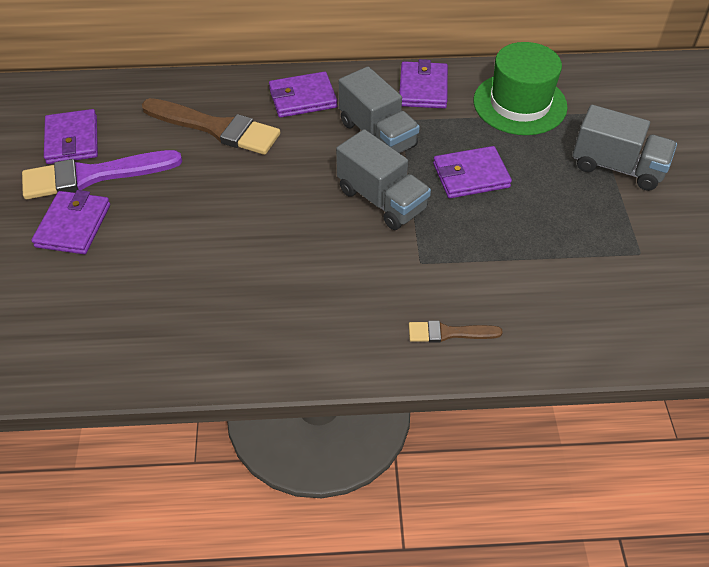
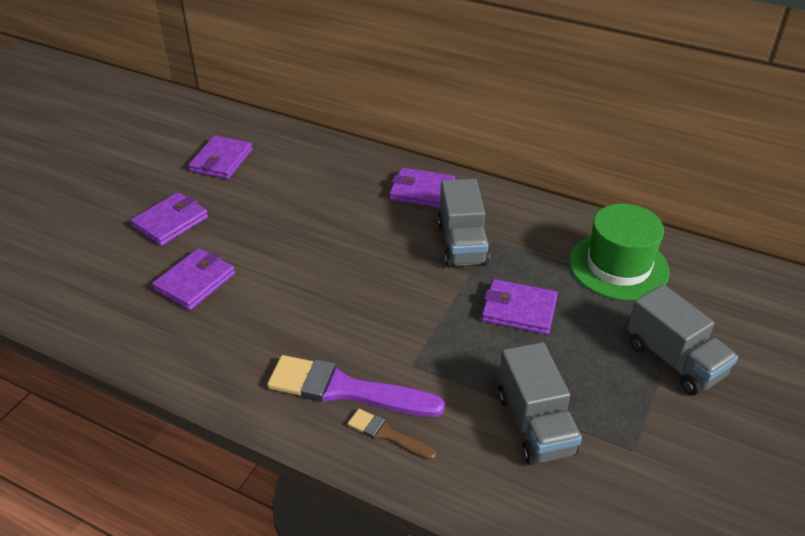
camera: 30 degrees right, 10 degrees down
purple brush [22,150,182,199] -> purple brush moved to [267,355,445,417]
brown brush [142,98,280,155] -> none
grey truck [336,129,431,230] -> grey truck moved to [498,342,582,465]
purple wallet [399,59,448,108] -> purple wallet moved to [152,248,235,310]

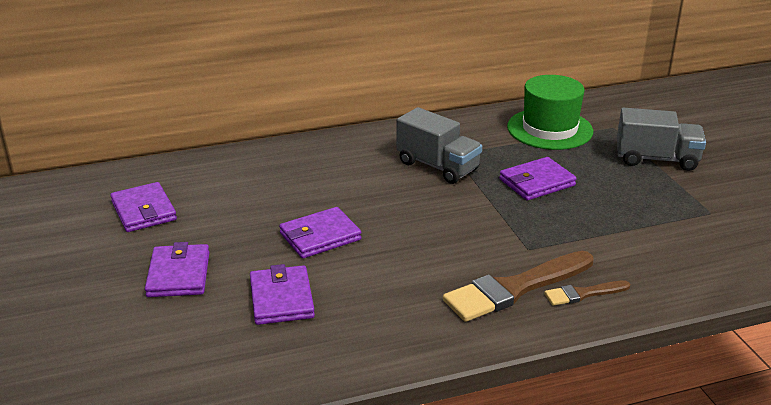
camera: 45 degrees left, 10 degrees down
purple brush [267,355,445,417] -> brown brush [443,251,593,322]
purple wallet [389,167,455,208] -> purple wallet moved to [279,207,362,258]
grey truck [498,342,582,465] -> none

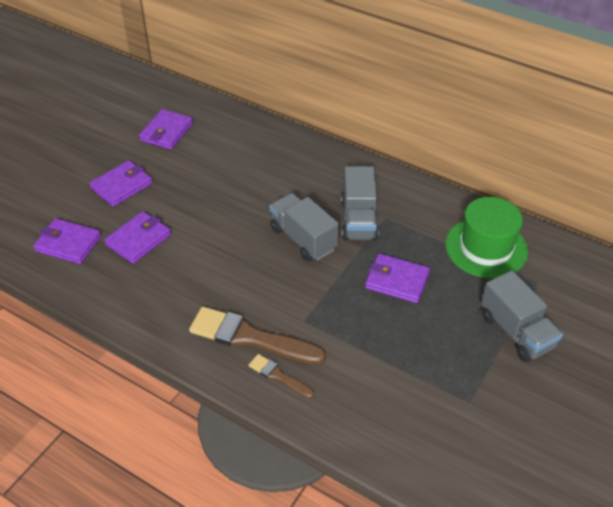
camera: 50 degrees right, 15 degrees up
purple wallet [279,207,362,258] -> purple wallet moved to [33,218,101,264]
none -> grey truck [269,193,339,261]

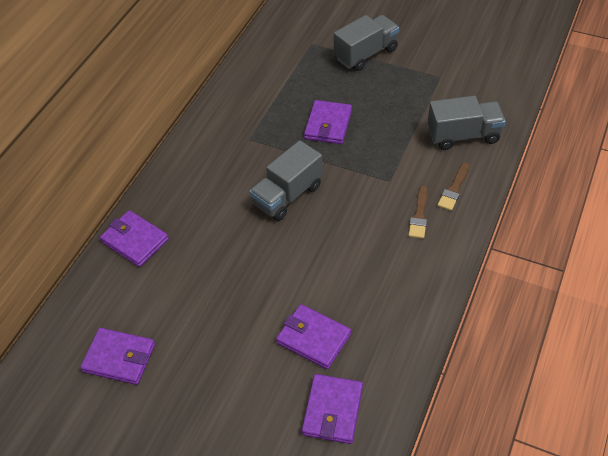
camera: 95 degrees left, 5 degrees up
purple wallet [90,160,153,207] -> purple wallet moved to [100,210,169,267]
brown brush [189,306,326,365] -> brown brush [408,186,428,239], size x0.51
grey truck [341,166,379,241] -> grey truck moved to [428,96,506,150]
green hat [445,197,528,279] -> none

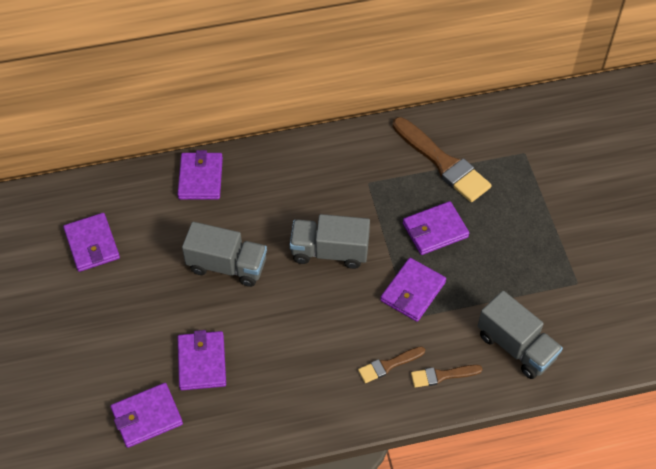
camera: 50 degrees right, 5 degrees up
grey truck [334,15,399,71] -> grey truck moved to [182,222,267,287]
none -> purple wallet [380,258,446,322]
none -> brown brush [393,117,492,202]

